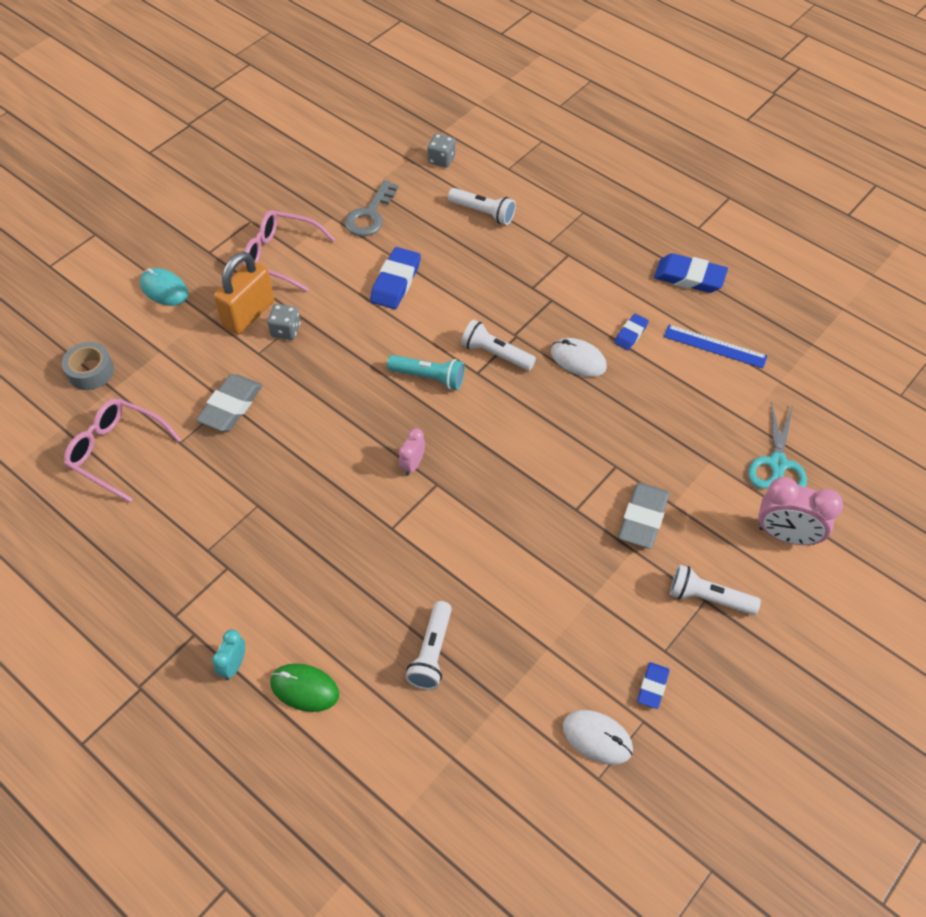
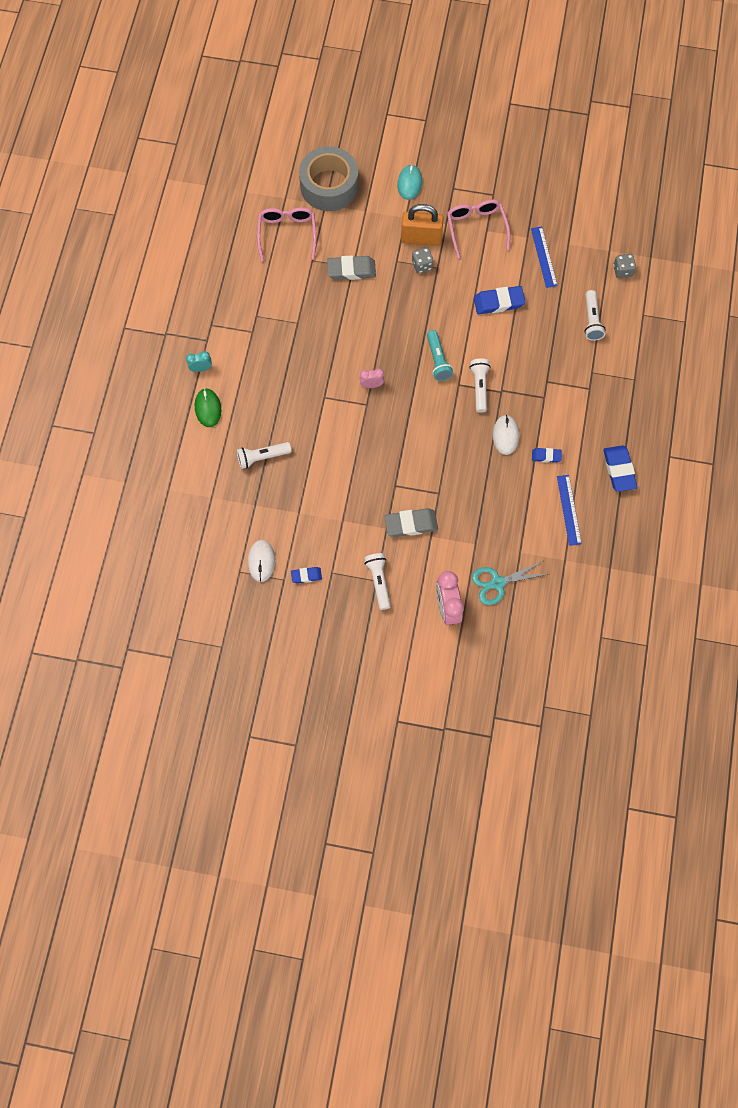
camera: 60 degrees right, 15 degrees up
grey tape [62,342,114,390] -> grey tape [299,146,358,211], size x1.94
grey key [345,180,398,236] -> blue ruler [531,227,558,288]

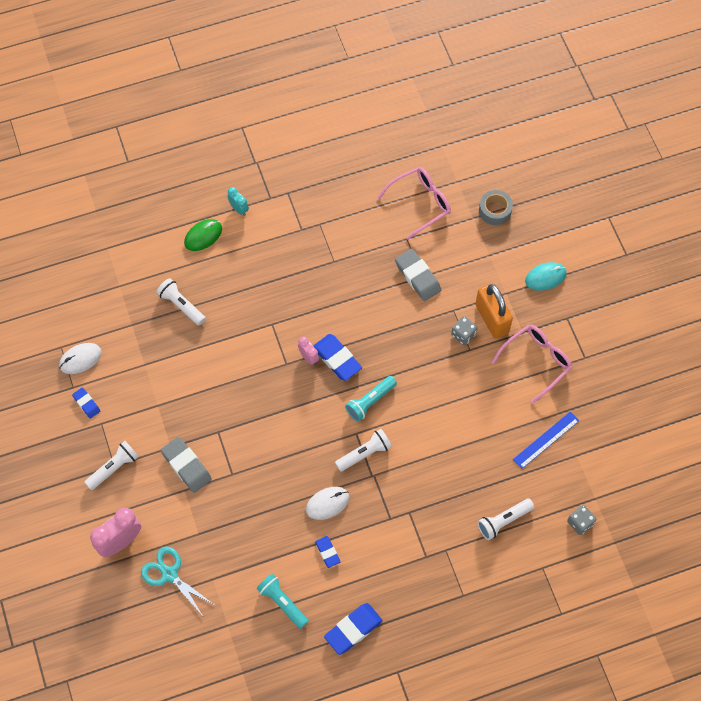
camera: 60 degrees right, 5 degrees down
grey tape [299,146,358,211] -> grey tape [479,190,513,225], size x0.51
blue eraser [474,286,525,314] -> blue eraser moved to [313,334,362,381]
blue ruler [557,475,582,546] -> turquoise flashlight [256,573,309,629]

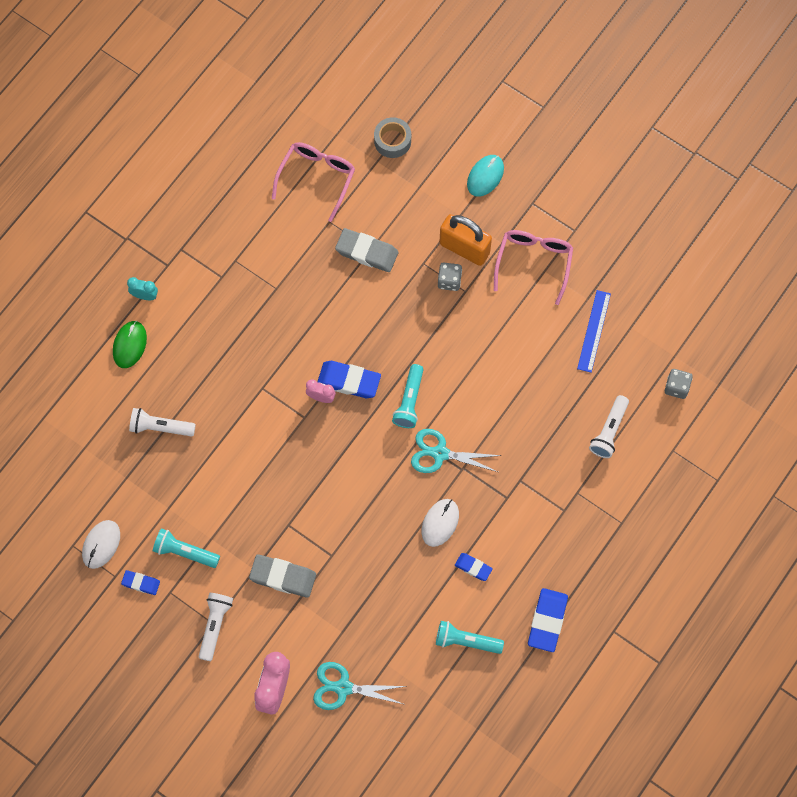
camera: 35 degrees left, 5 degrees up
white flashlight [335,429,392,472] -> turquoise scissors [411,429,502,473]
none -> turquoise flashlight [153,528,220,568]

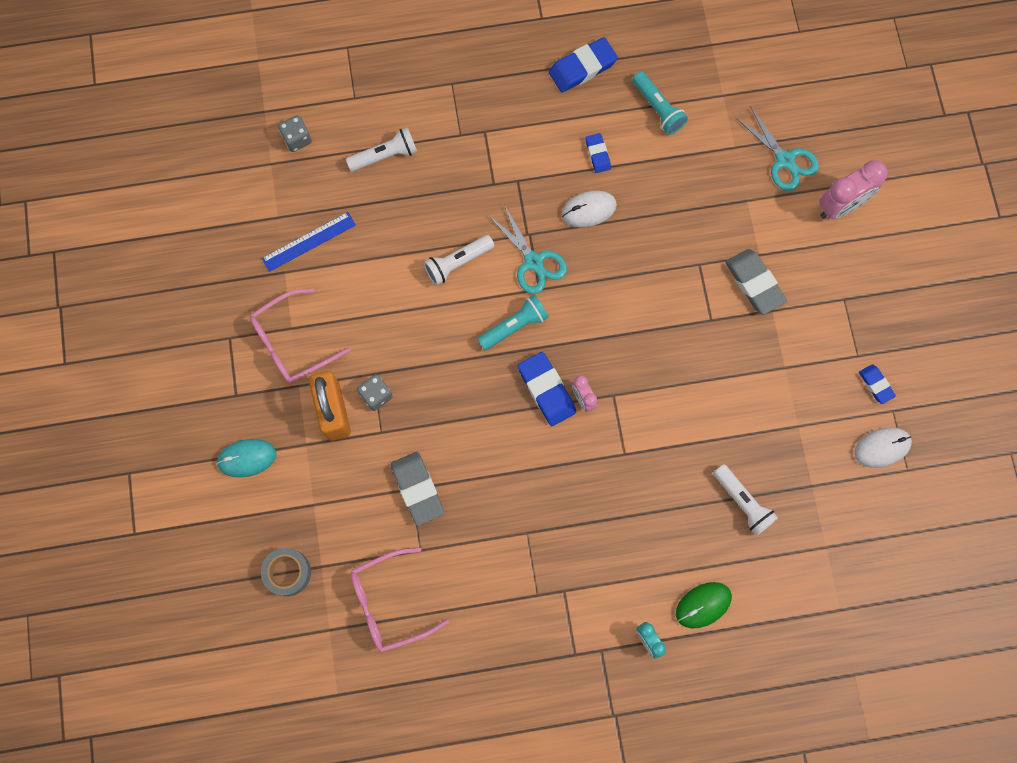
camera: 135 degrees left, 5 degrees up
turquoise flashlight [153,528,220,568] -> none
white flashlight [199,593,233,661] -> white flashlight moved to [424,235,494,286]

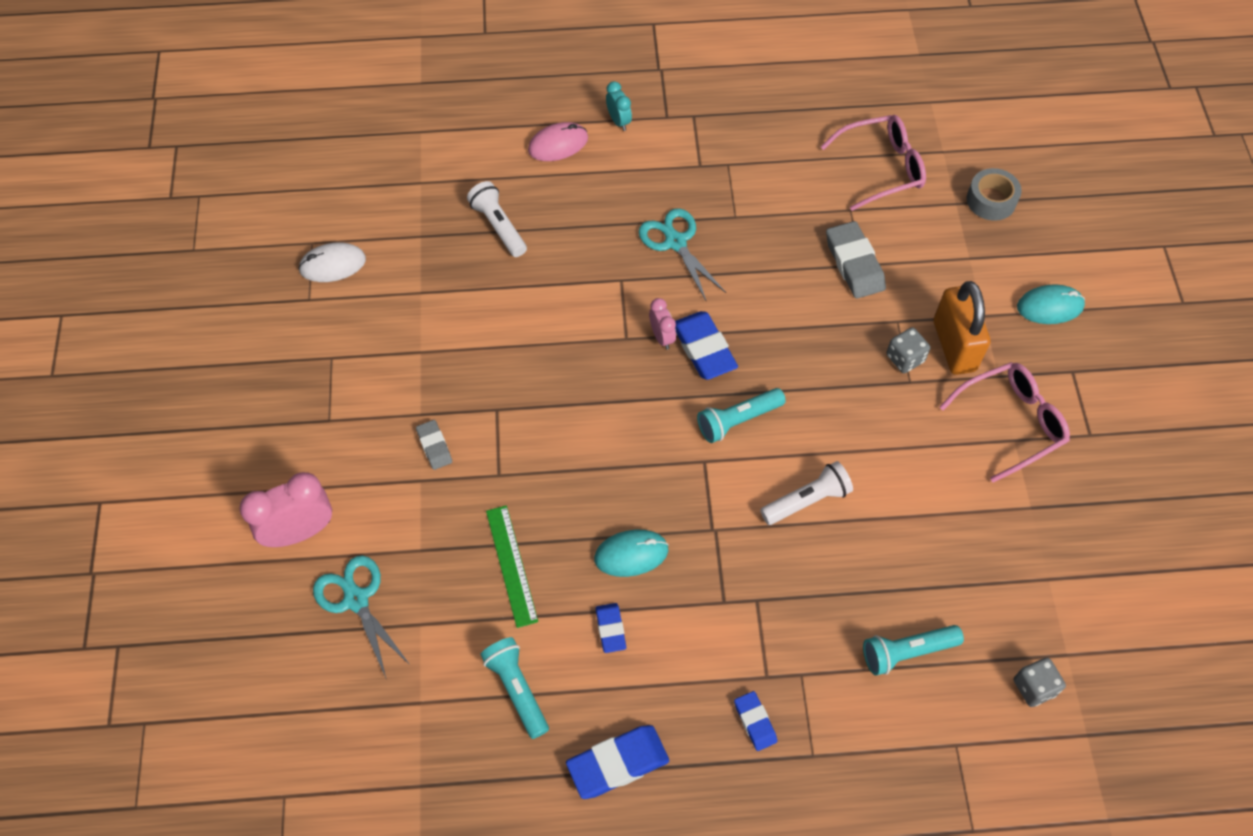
camera: 175 degrees left, 15 degrees down
blue ruler [262,212,356,272] -> none
white flashlight [346,127,417,172] -> turquoise flashlight [863,625,964,676]
turquoise scissors [488,205,567,294] -> turquoise scissors moved to [639,208,726,302]
white mouse [562,191,617,227] -> turquoise mouse [594,530,669,577]
green mouse [676,582,732,628] -> pink mouse [528,122,588,161]
grey eraser [725,249,787,314] -> grey eraser [416,420,452,470], size x0.57
blue eraser [859,364,896,404] -> blue eraser moved to [734,691,777,751]
none -> green ruler [486,505,538,628]

